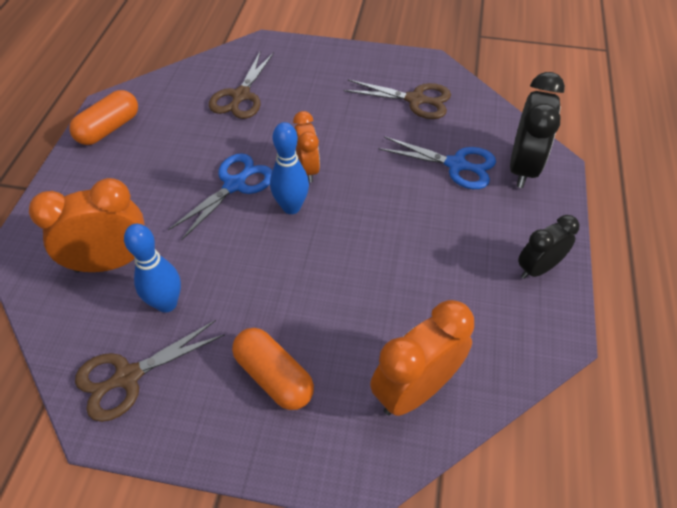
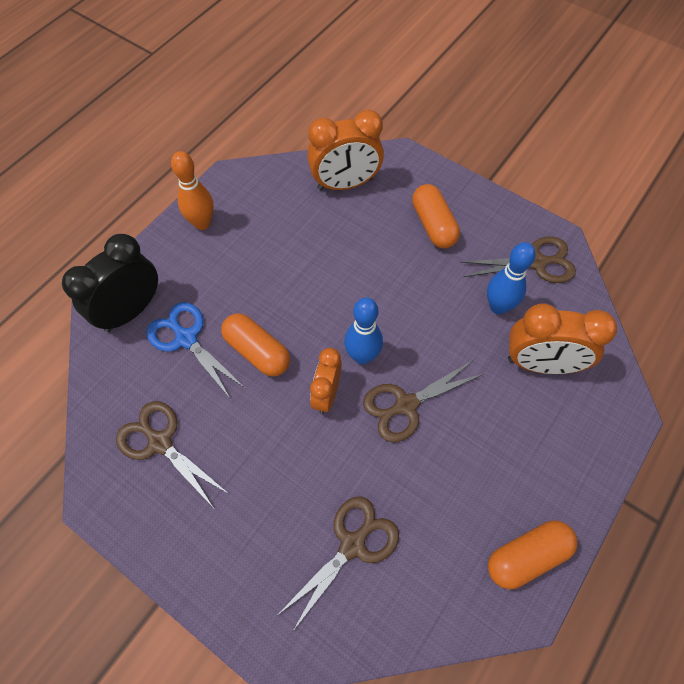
camera: 155 degrees left, 10 degrees up
blue scissors [168,153,272,240] -> brown scissors [363,360,483,442]
black clock [518,215,579,279] -> orange bowling pin [171,151,214,230]
none -> orange capsule [221,313,290,376]

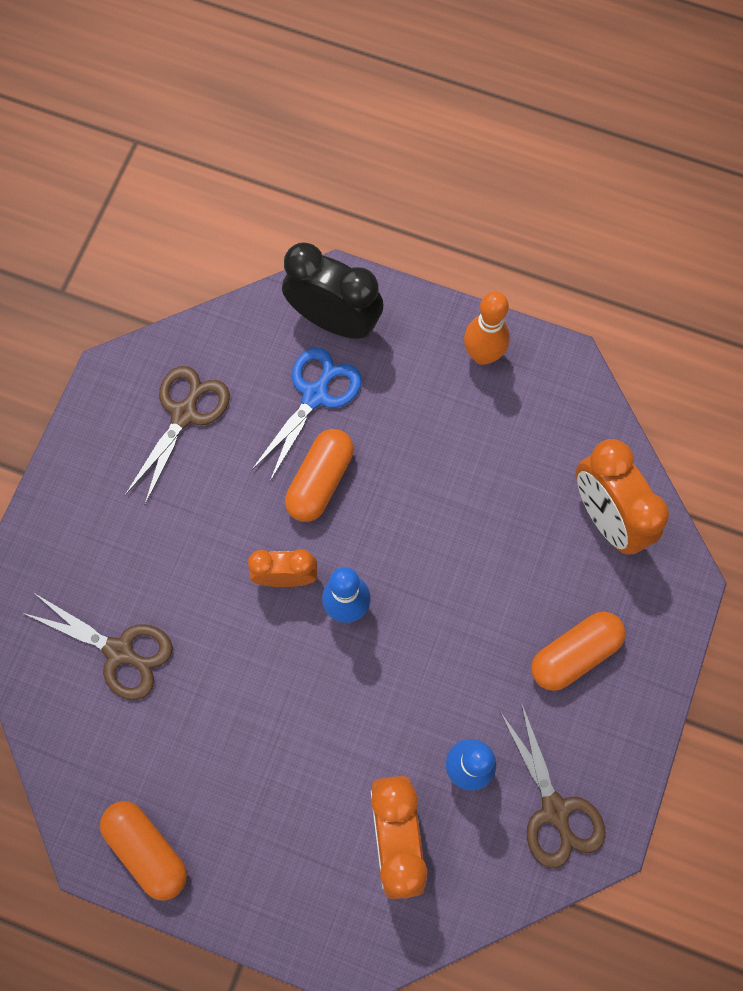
camera: 75 degrees right, 10 degrees up
brown scissors [363,360,483,442] -> none

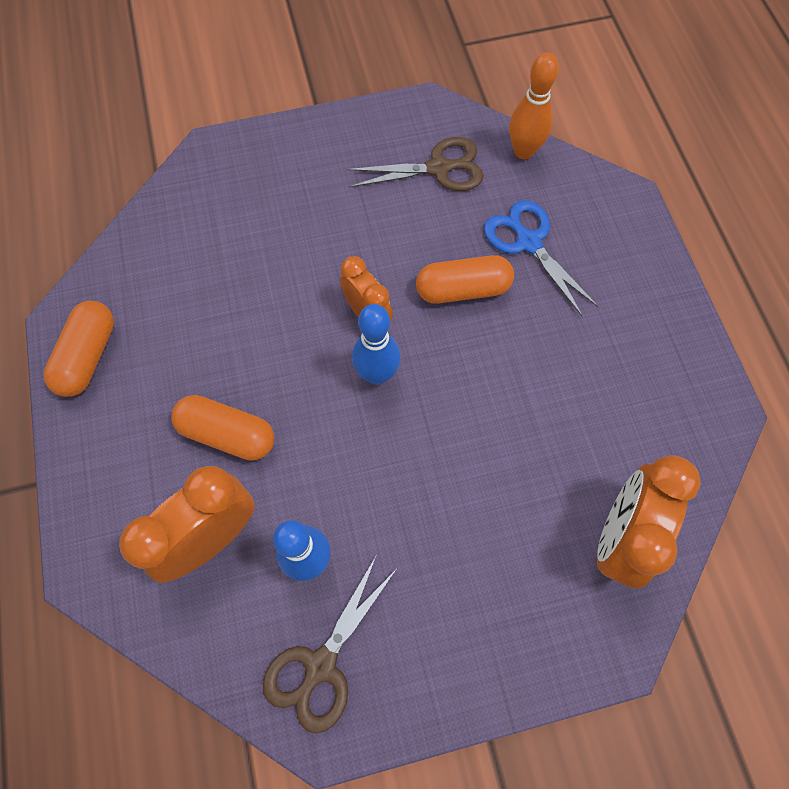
camera: 55 degrees right, 5 degrees down
brown scissors [23,593,173,700] -> none
blue scissors [251,347,362,481] -> blue scissors turned 120 degrees counterclockwise [484,200,599,317]
black clock [282,242,383,339] -> none
orange bowling pin [464,292,510,365] -> orange bowling pin moved to [509,52,559,160]
orange capsule [531,612,626,691] -> orange capsule moved to [171,395,274,461]

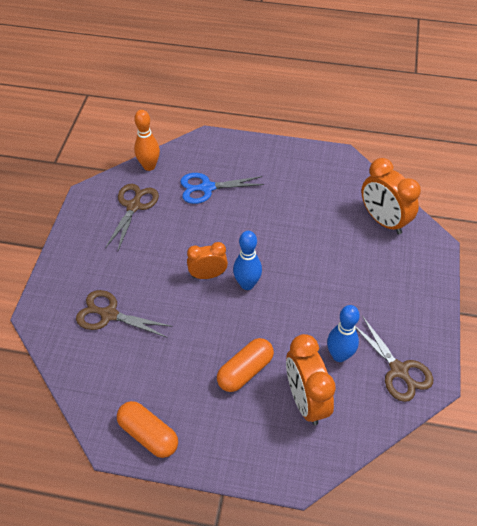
camera: 65 degrees left, 15 degrees down
orange capsule [416,255,514,304] -> none
none -> brown scissors [76,290,173,338]

